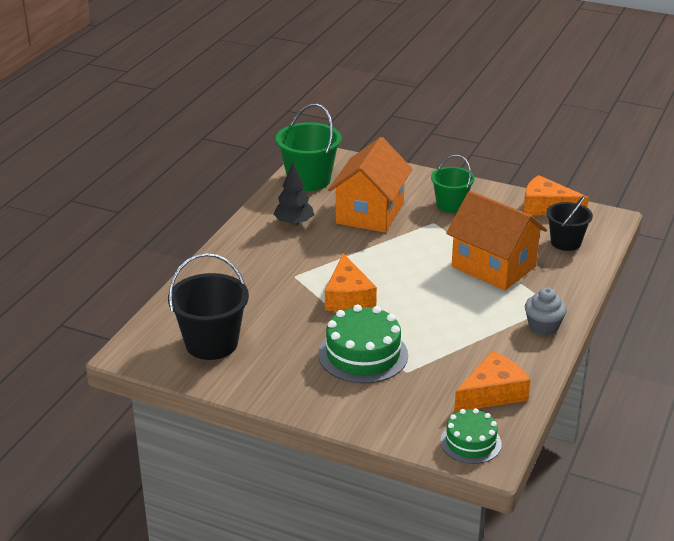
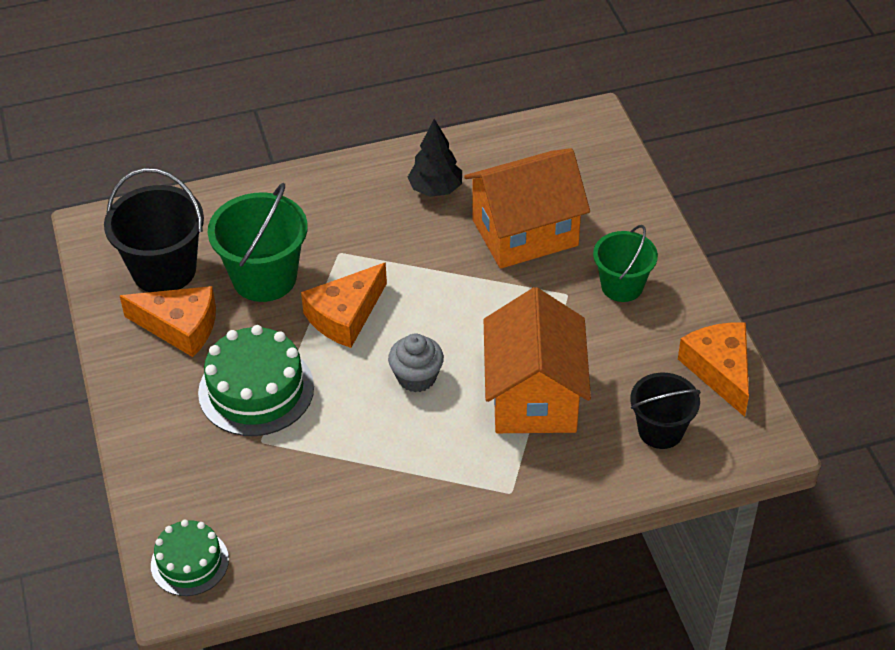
camera: 50 degrees right, 15 degrees up
green bucket [276,103,341,191] -> green bucket moved to [208,183,308,302]
orange cheese [454,351,530,412] -> orange cheese moved to [120,286,216,357]
grey cupcake [525,287,567,336] -> grey cupcake moved to [388,334,444,392]

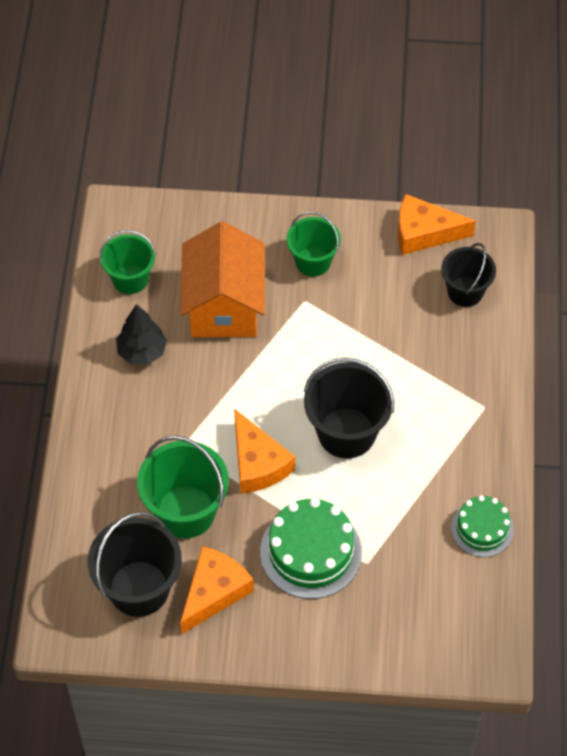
camera: 70 degrees left, 10 degrees up
green cake [151,519,229,596] -> green cake moved to [451,495,514,557]
grey cupcake [388,334,444,392] -> black bucket [304,358,394,458]
orange house [484,287,591,433] -> none
none -> green bucket [100,230,156,294]

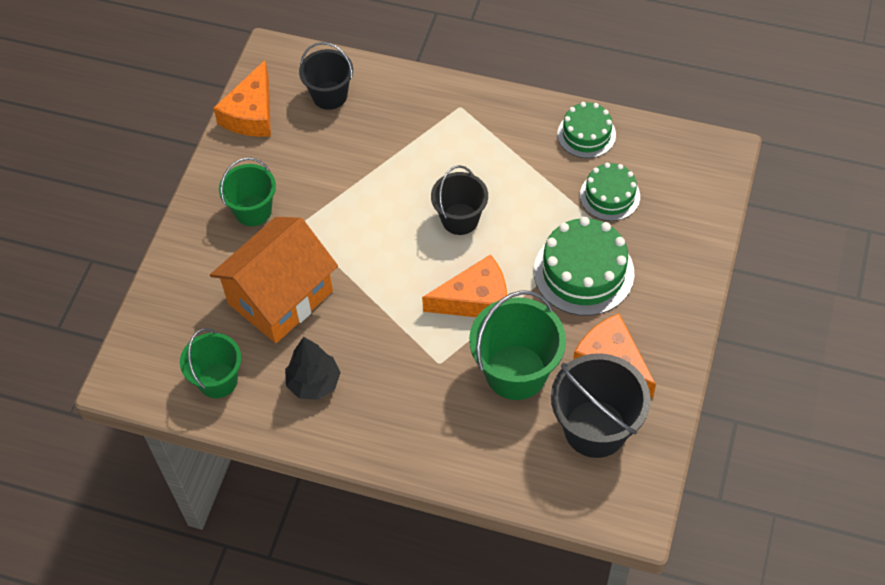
camera: 75 degrees left, 0 degrees up
orange house [181,221,265,337] -> orange house turned 60 degrees counterclockwise [210,217,338,343]
black bucket [304,358,394,458] -> black bucket [431,165,488,235], size x0.65
none -> green cake [580,163,640,221]

